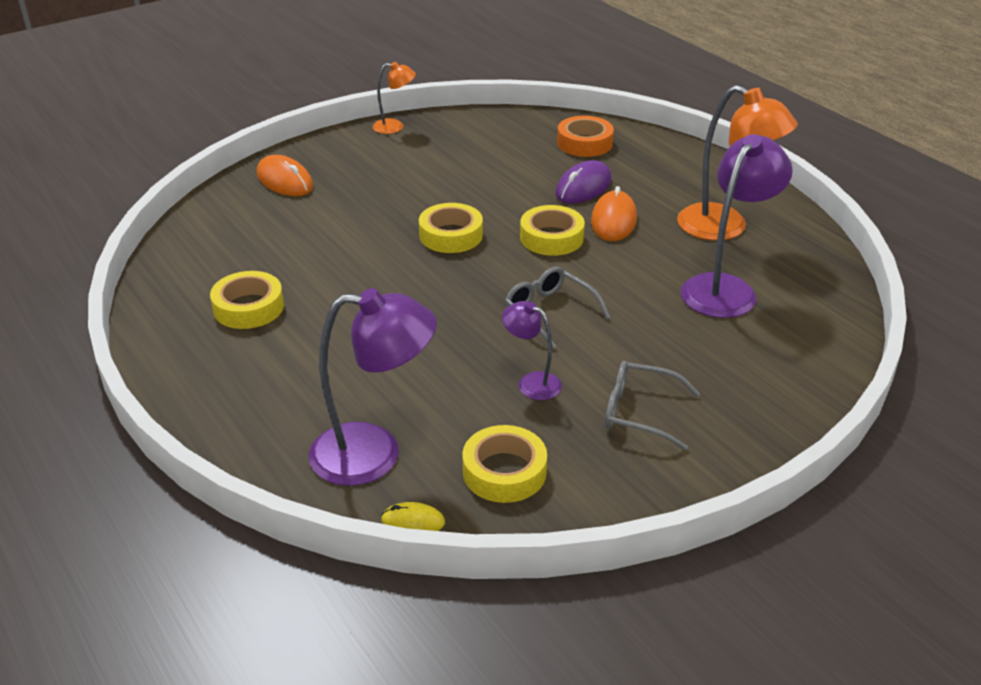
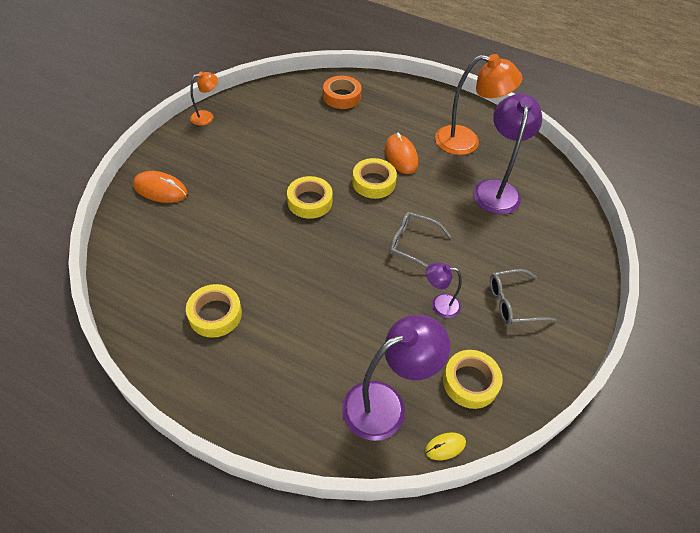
camera: 30 degrees left, 15 degrees up
purple mouse [556,160,612,204] -> none

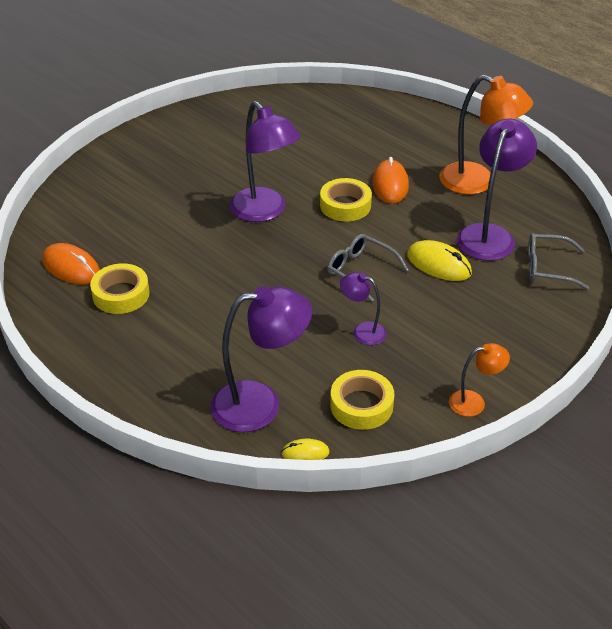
camera: 20 degrees right, 10 degrees down
orange mouse [133,171,188,203] -> orange mouse moved to [42,243,100,284]
orange lamp [190,72,218,125] -> orange lamp moved to [449,343,510,417]
yellow tape [287,176,333,219] -> purple lamp [230,101,300,222]
orange tape [323,76,362,109] -> none
grey glasses [490,269,556,325] -> grey glasses moved to [528,233,589,290]
none -> yellow mouse [407,240,472,281]

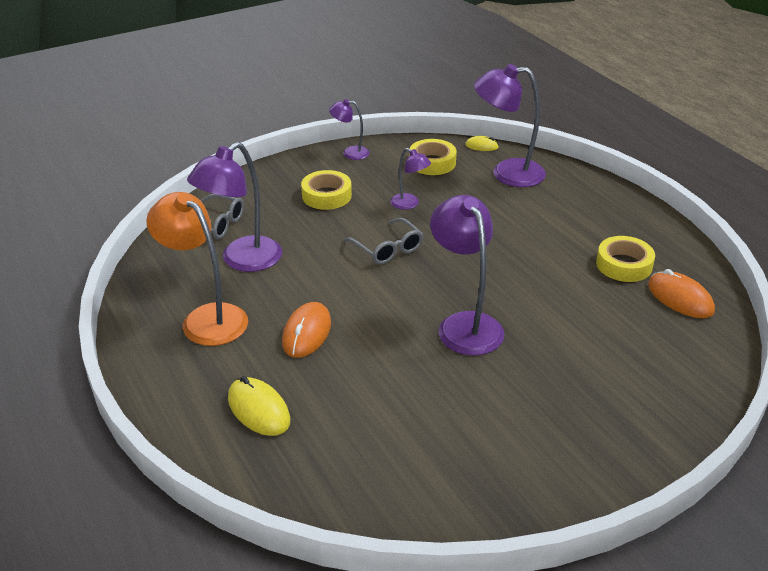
camera: 165 degrees left, 5 degrees down
yellow tape [320,178,372,221] -> yellow tape moved to [301,170,352,210]
yellow mouse [407,240,472,281] -> yellow mouse moved to [228,376,290,436]
orange lamp [449,343,510,417] -> purple lamp [329,99,370,160]

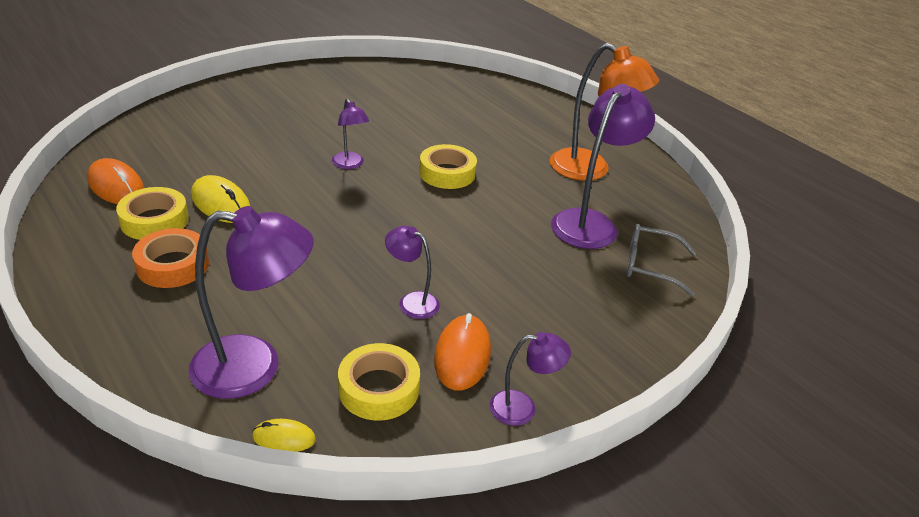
camera: 170 degrees right, 0 degrees up
yellow mouse [228,376,290,436] -> yellow mouse moved to [191,175,250,223]
orange mouse [282,302,331,358] -> orange mouse moved to [434,313,491,390]
yellow tape [301,170,352,210] -> yellow tape moved to [419,144,477,189]
grey glasses [344,218,424,264] -> none
purple lamp [430,195,504,355] -> purple lamp [332,98,369,169], size x0.52
none -> orange tape [132,228,209,288]

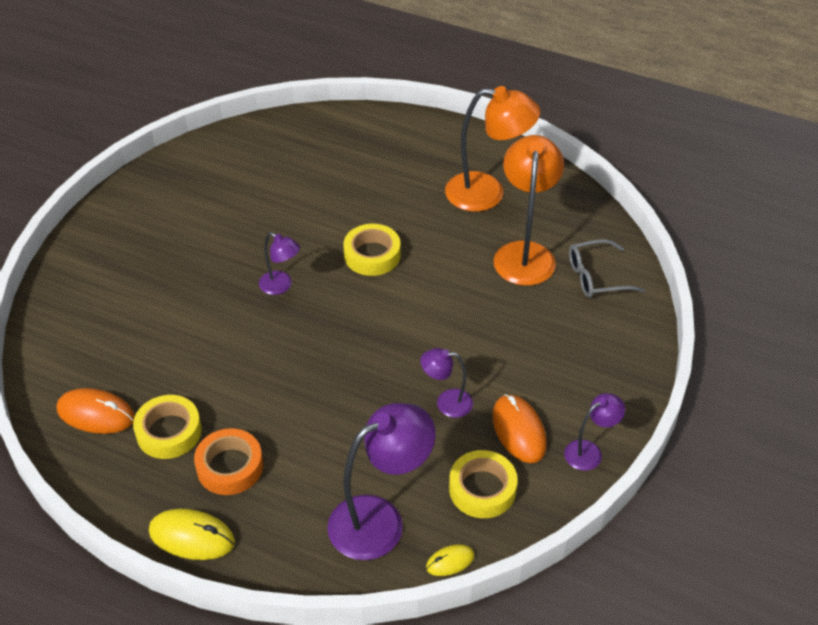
camera: 25 degrees left, 10 degrees up
yellow mouse [191,175,250,223] -> yellow mouse moved to [149,509,235,560]
purple lamp [551,84,655,249] -> orange lamp [494,135,564,286]

